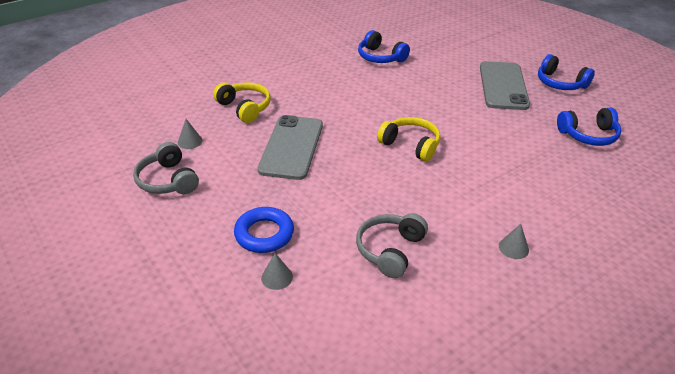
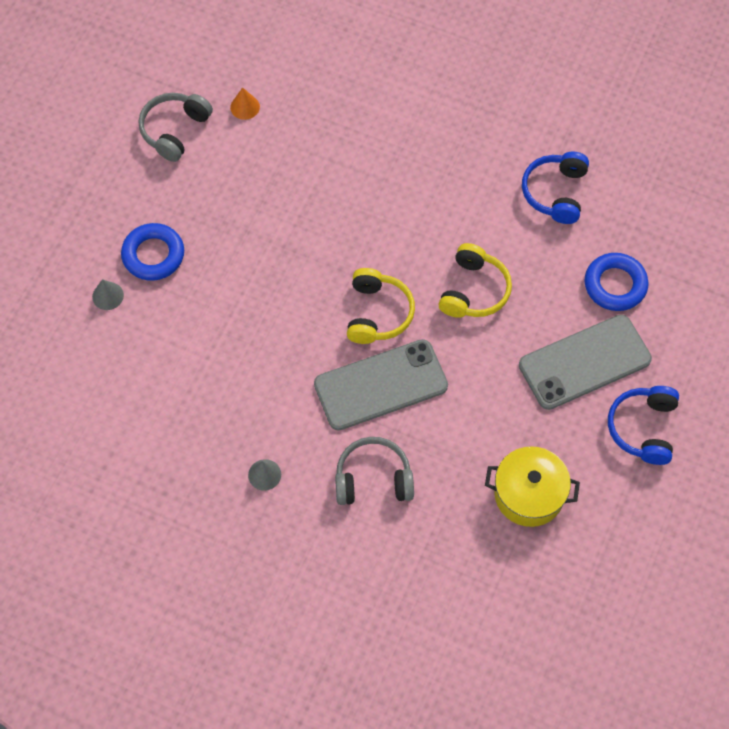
camera: 60 degrees right, 25 degrees up
grey cone [178,119,203,149] -> orange cone [230,87,260,120]
yellow headphones [213,82,271,123] -> yellow headphones moved to [439,243,512,318]
grey phone [258,115,323,180] -> grey phone moved to [314,339,448,431]
grey headphones [356,213,428,278] -> grey headphones moved to [335,437,414,505]
blue headphones [557,107,621,146] -> yellow pot [485,446,580,527]
none -> blue ring [585,253,649,311]

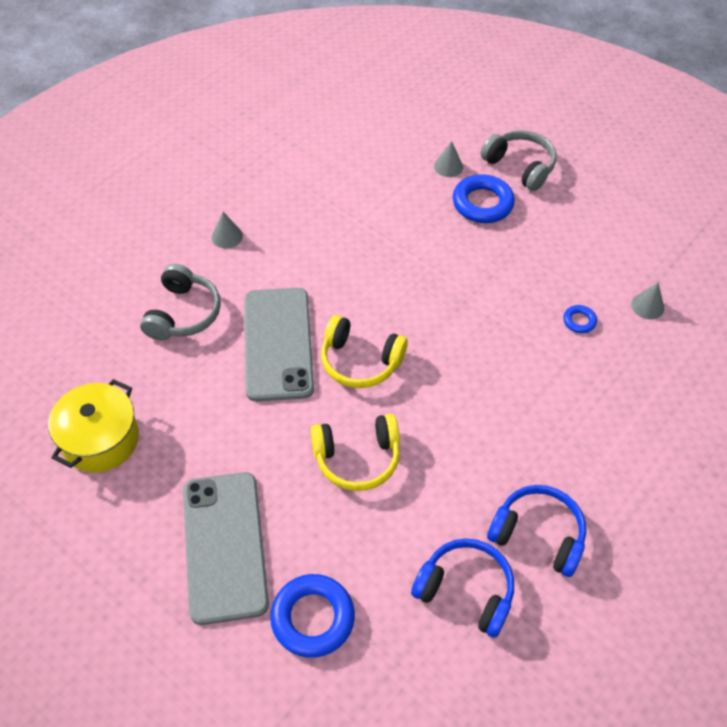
camera: 105 degrees right, 10 degrees down
grey headphones [139,93,213,162] -> grey headphones moved to [481,130,557,191]
orange cone [230,87,260,120] -> grey cone [631,283,664,320]
yellow headphones [439,243,512,318] -> yellow headphones turned 45 degrees counterclockwise [311,414,400,491]
blue headphones [608,386,679,465] -> blue headphones moved to [487,485,586,577]
none -> blue ring [563,305,597,333]

